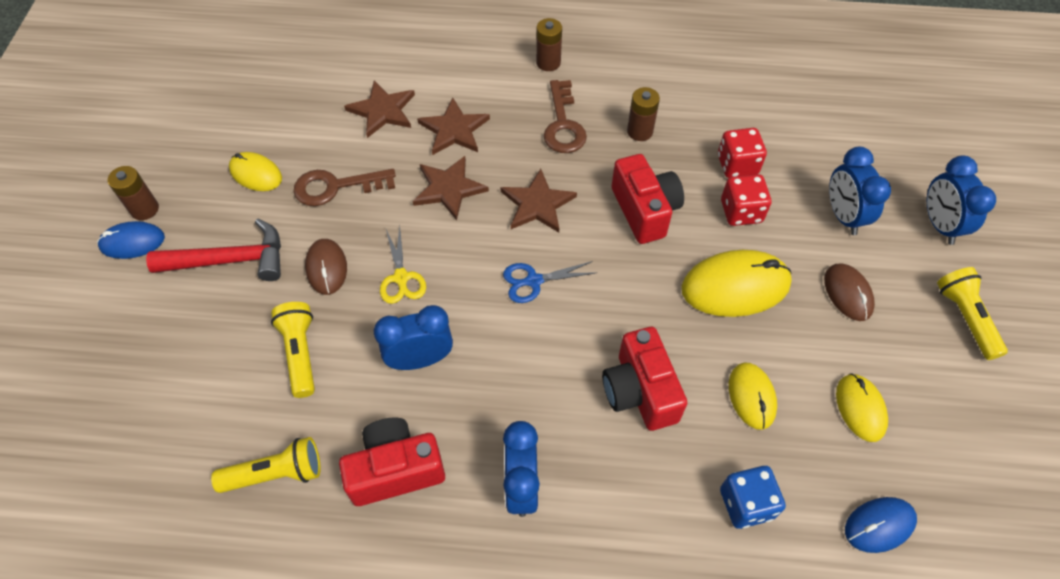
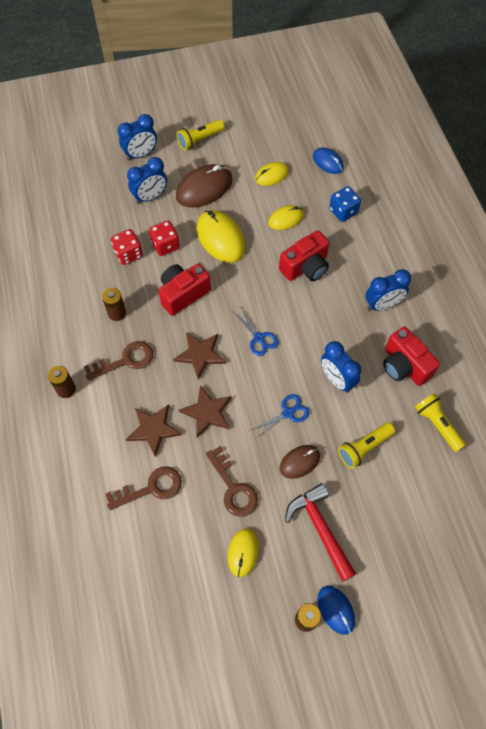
camera: 110 degrees left, 5 degrees up
brown star [344,81,415,138] -> brown key [106,466,182,510]
yellow scissors [380,225,426,304] -> blue scissors [251,394,310,439]
brown mouse [824,263,875,321] -> brown mouse [176,164,233,208], size x1.69

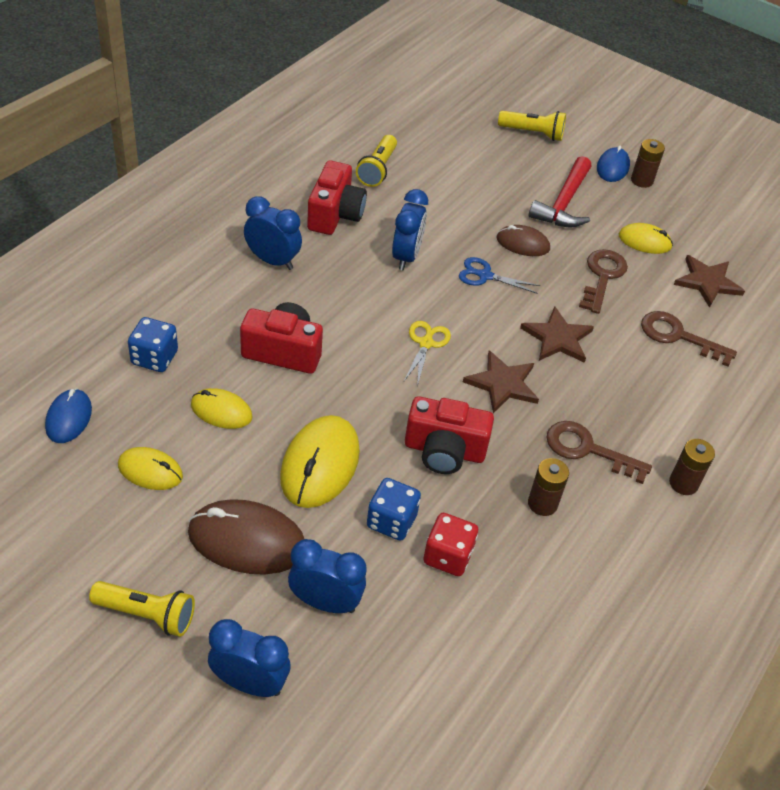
camera: 135 degrees left, 15 degrees down
brown star [126,404,182,457] -> brown star moved to [674,255,745,308]
red dice [149,220,180,256] -> blue dice [367,478,421,541]
yellow mouse [228,529,259,577] -> yellow mouse turned 45 degrees clockwise [619,223,673,254]
blue scissors [234,306,278,356] -> yellow scissors [404,321,451,386]
yellow flashlight [338,422,395,469] -> yellow flashlight moved to [498,111,566,141]

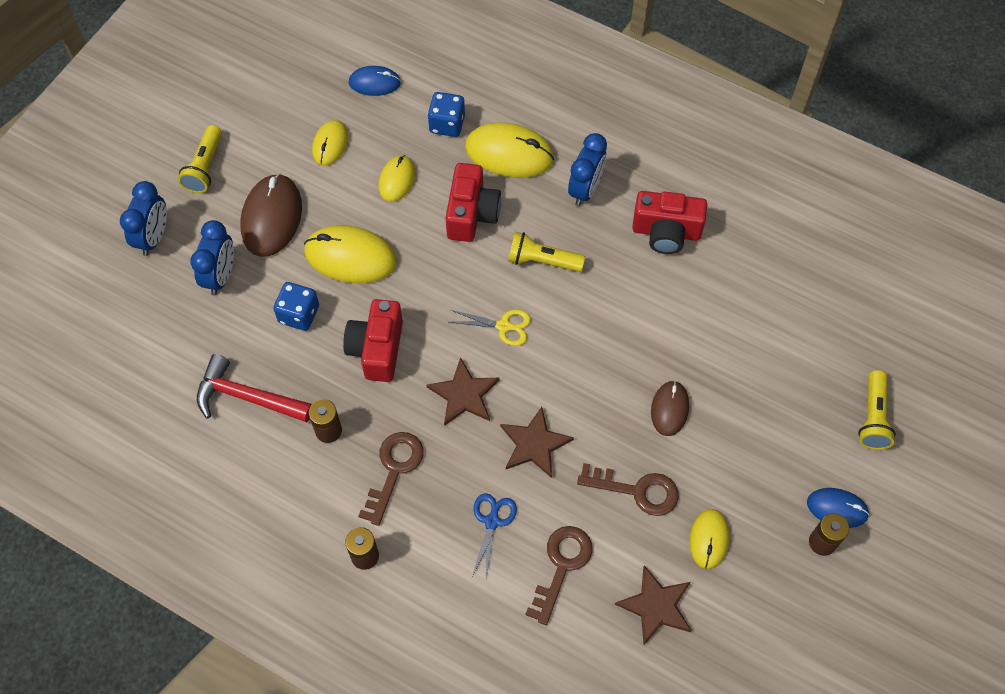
camera: 90 degrees right, 15 degrees up
yellow flashlight [356,135,397,187] -> yellow flashlight moved to [508,232,585,272]
blue clock [392,189,428,270] -> none
red dice [423,513,478,576] -> none
blue scissors [459,257,540,294] -> blue scissors moved to [472,493,517,578]
red hammer [529,156,591,227] -> red hammer moved to [197,354,312,422]
none -> yellow mouse [465,122,554,178]

